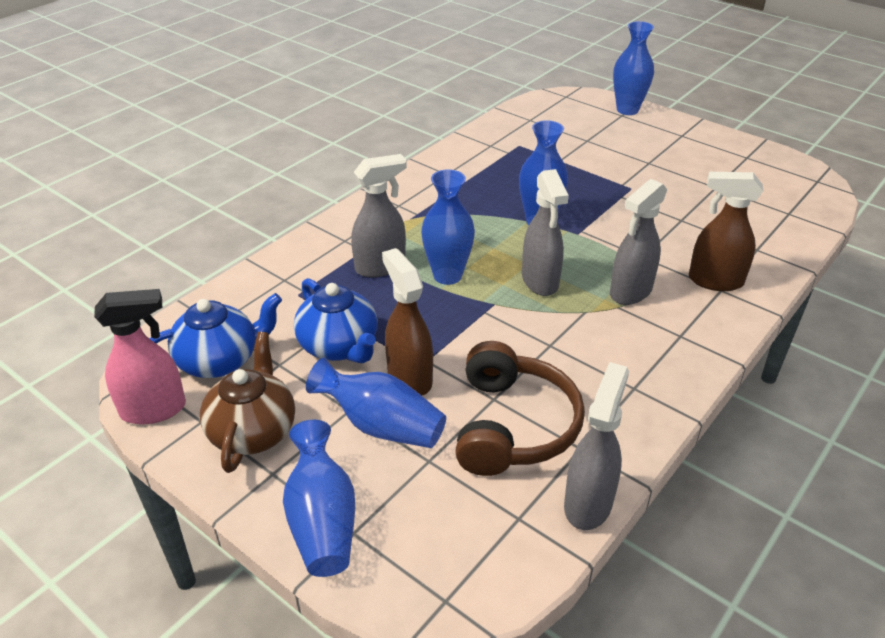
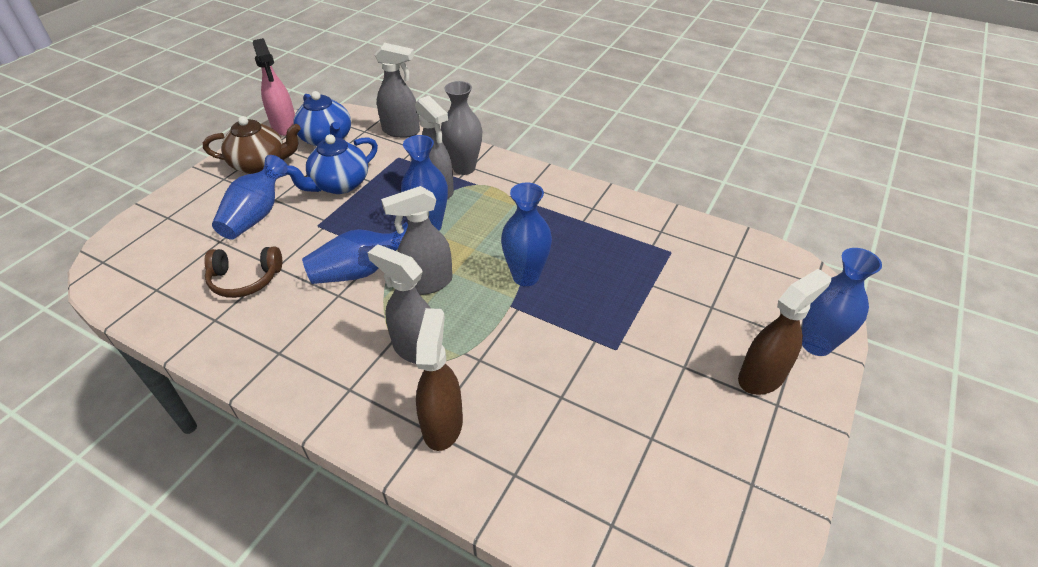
camera: 80 degrees right, 5 degrees up
blue vase [283,420,355,577] -> blue vase moved to [302,222,408,284]
brown spray bottle [382,248,433,396] -> brown spray bottle moved to [738,269,831,395]
brown headphones [455,341,585,476] -> brown headphones [204,246,282,298], size x0.65
grey spray bottle [564,362,629,530] -> grey spray bottle moved to [374,43,420,138]
none -> grey vase [441,81,482,175]

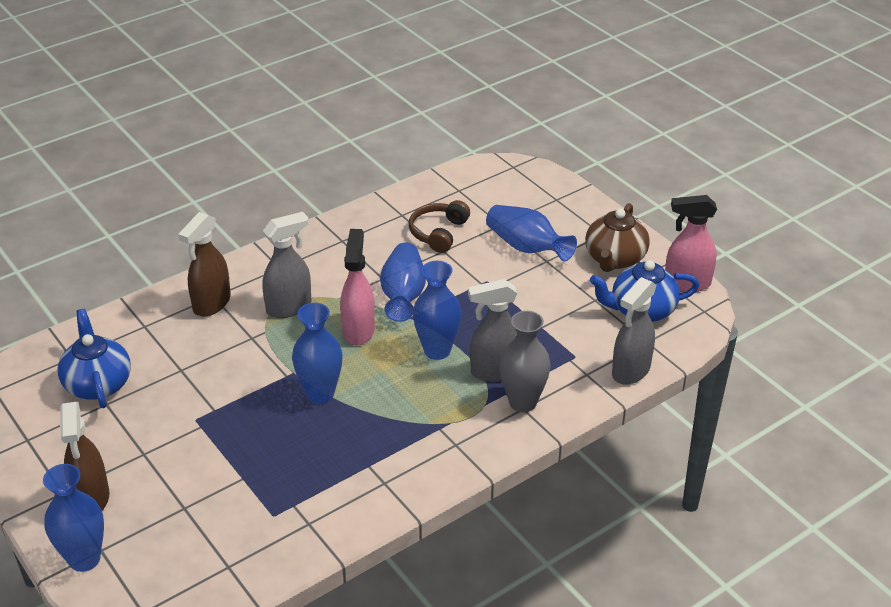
camera: 115 degrees right, 5 degrees down
blue teapot [283,134,378,194] -> blue teapot moved to [58,309,131,408]
grey spray bottle [381,186,453,295] -> pink spray bottle [340,229,375,345]
brown spray bottle [416,308,463,451] -> brown spray bottle turned 90 degrees clockwise [178,212,231,317]

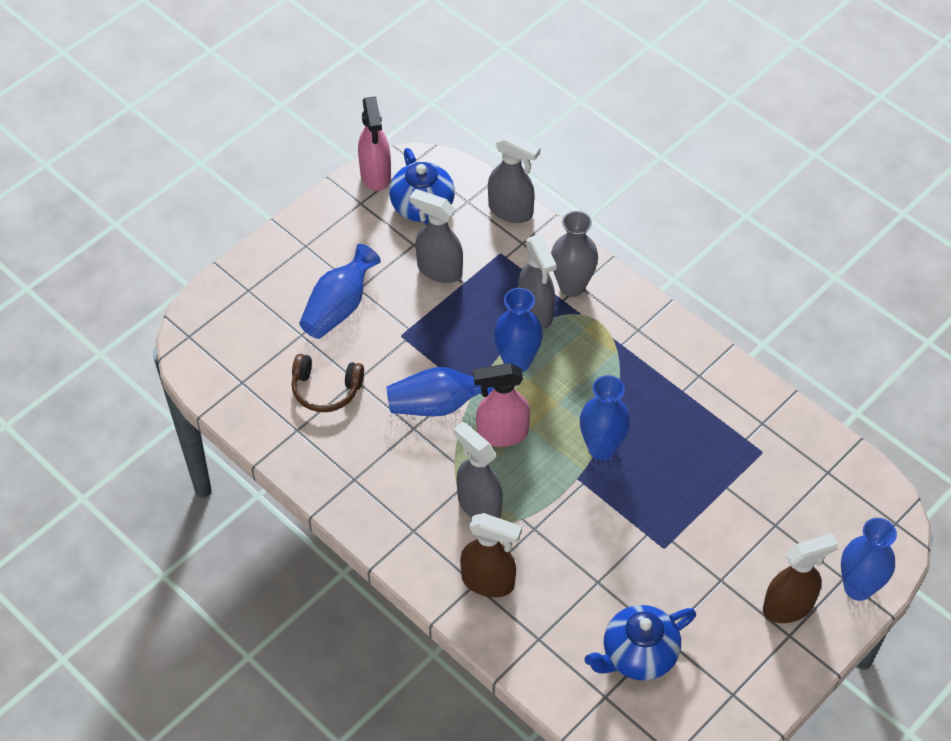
camera: 100 degrees left, 15 degrees up
brown teapot [585,203,650,272] -> none
none -> grey spray bottle [410,189,463,283]

